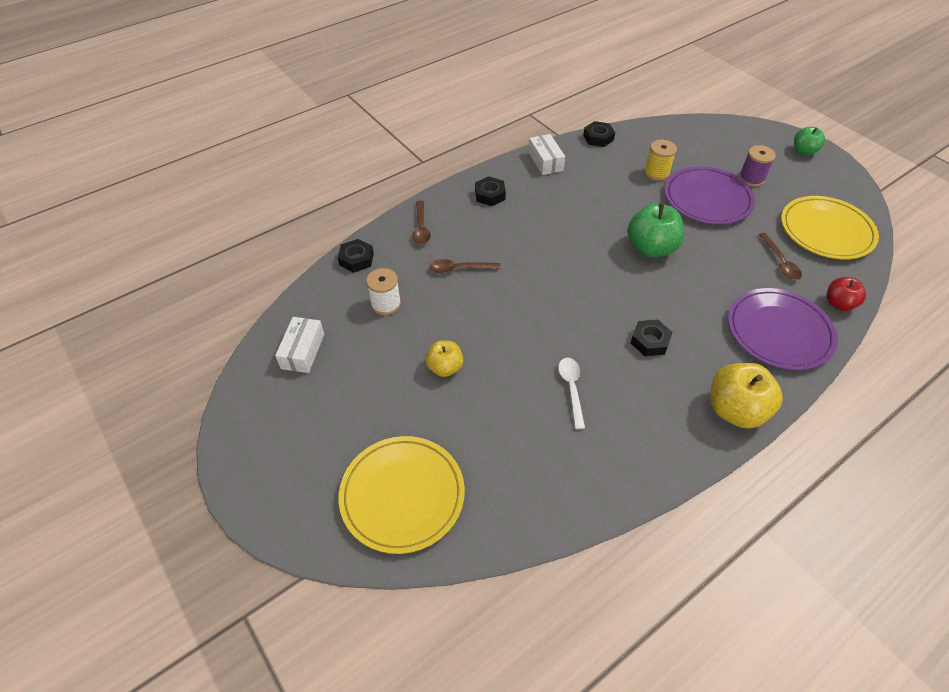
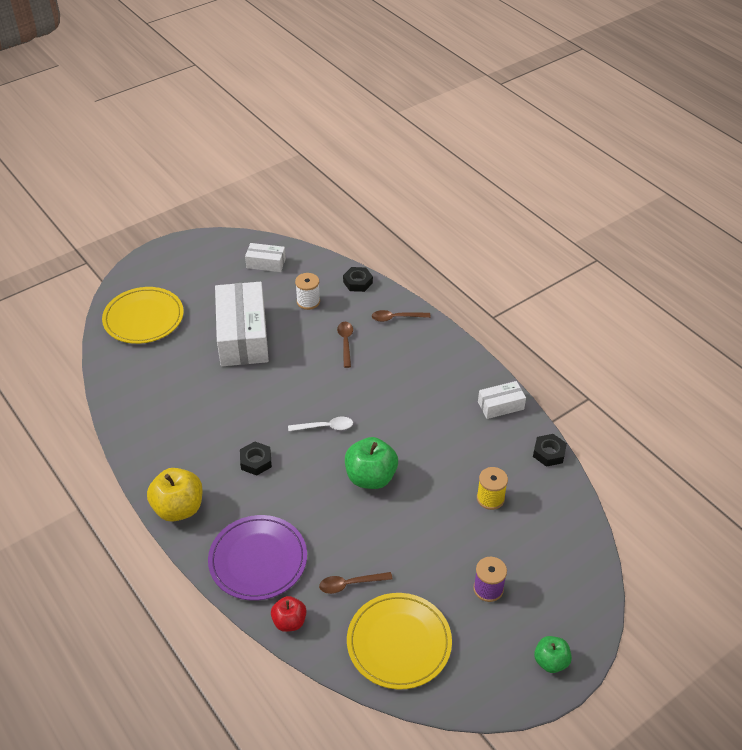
camera: 90 degrees right, 5 degrees down
yellow apple [425,340,463,377] -> white box [215,282,269,366]
black nut [475,176,506,206] -> none
white spoon [558,358,585,429] -> white spoon moved to [288,417,353,431]
purple plate [664,166,755,225] -> none

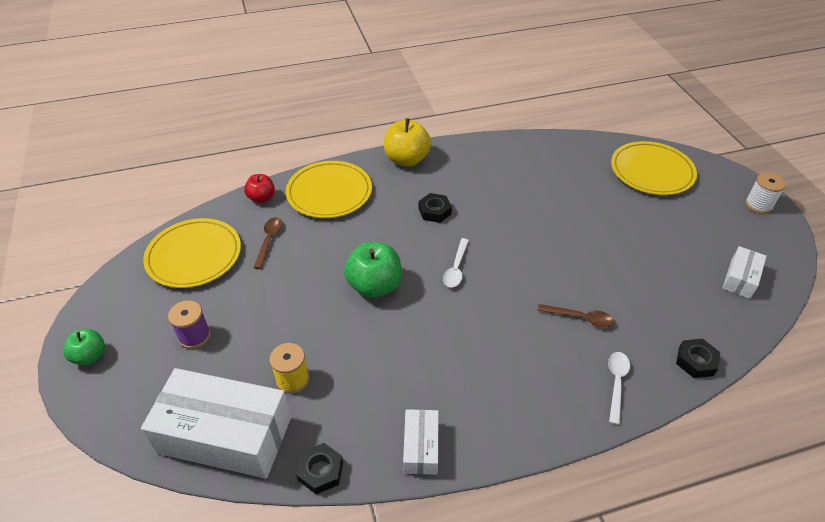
camera: 110 degrees right, 0 degrees up
purple plate [208,515,307,601] -> yellow plate [286,161,372,218]
white box [215,282,269,366] -> white box moved to [141,368,291,479]
white spool [295,273,320,310] -> white spool moved to [745,173,786,214]
brown spoon [372,310,431,322] -> white spoon [608,352,630,425]

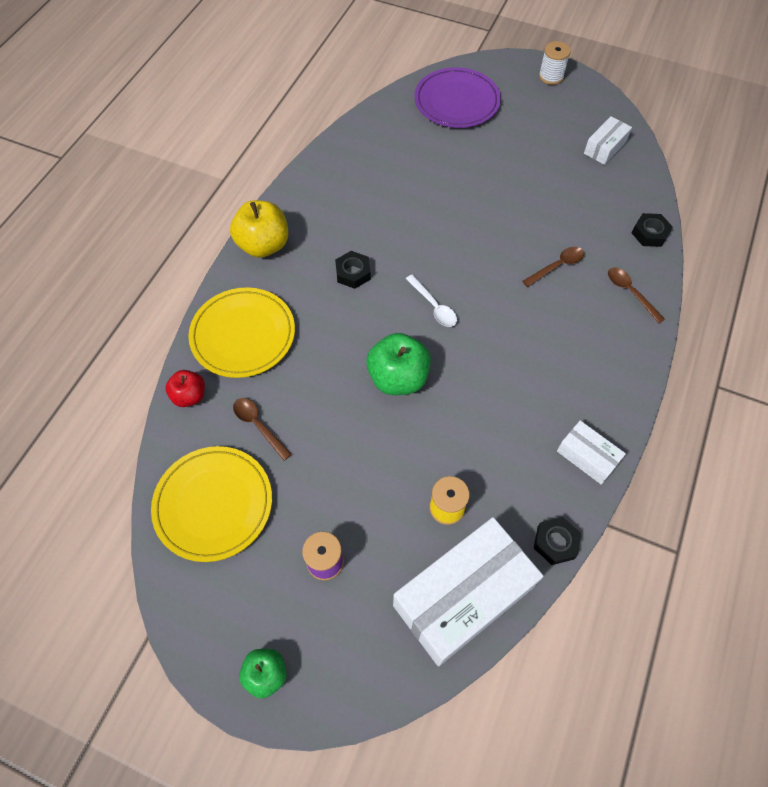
camera: 50 degrees left, 15 degrees up
white spoon [608,352,630,425] -> brown spoon [608,268,665,323]
yellow plate [611,141,697,195] -> purple plate [414,67,501,128]
white box [722,246,767,299] -> white box turned 60 degrees clockwise [584,116,632,165]

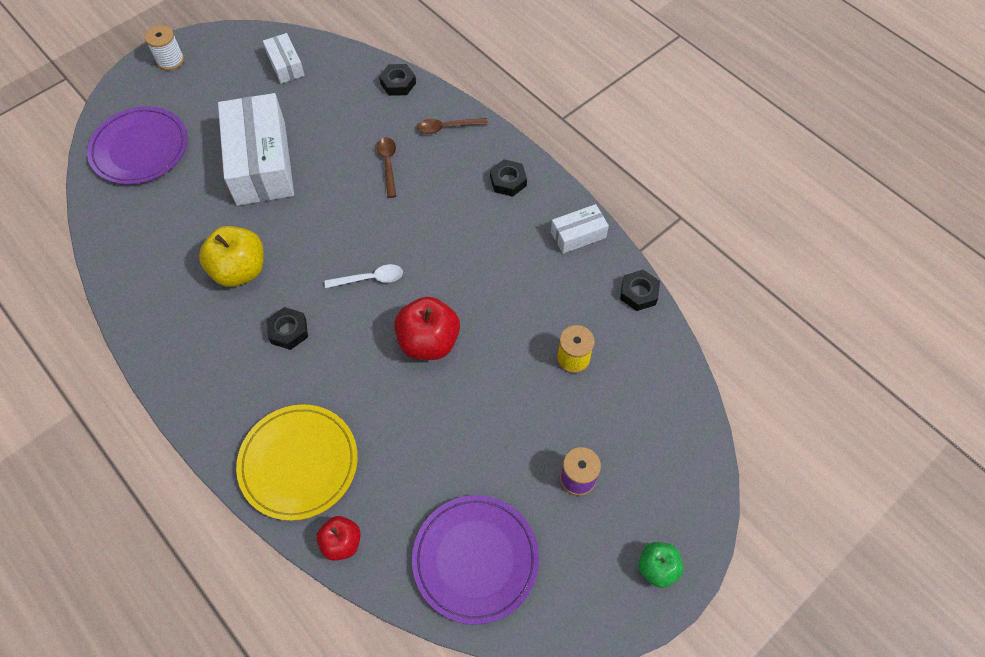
camera: 65 degrees left, 0 degrees up
yellow plate [151,446,272,562] -> purple plate [412,495,539,625]
yellow apple [230,200,288,258] -> yellow apple moved to [199,226,264,287]
brown spoon [233,398,292,461] -> none
green apple [366,333,431,395] -> red apple [394,297,460,360]
white box [393,517,543,666] -> white box moved to [218,93,294,206]
none -> black nut [490,159,527,197]

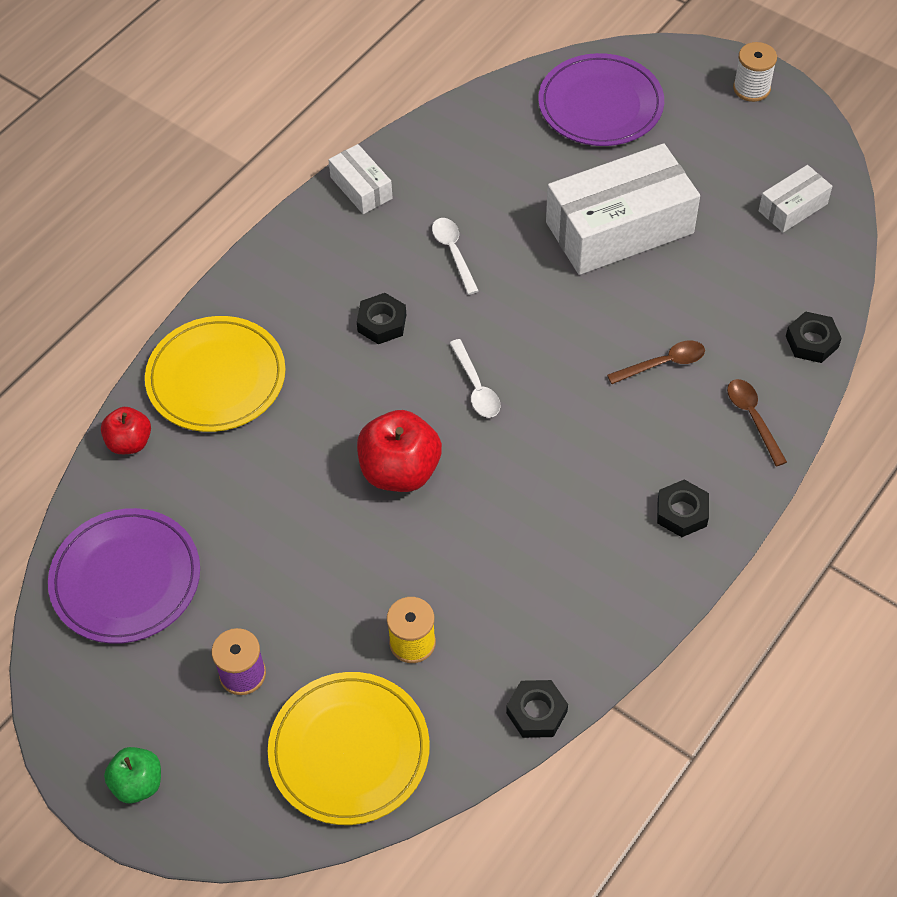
camera: 80 degrees right, 5 degrees down
yellow apple [199,226,264,287] -> white spoon [432,218,479,295]
white box [551,204,609,254] -> white box moved to [328,144,393,214]
none -> yellow plate [268,672,430,825]

